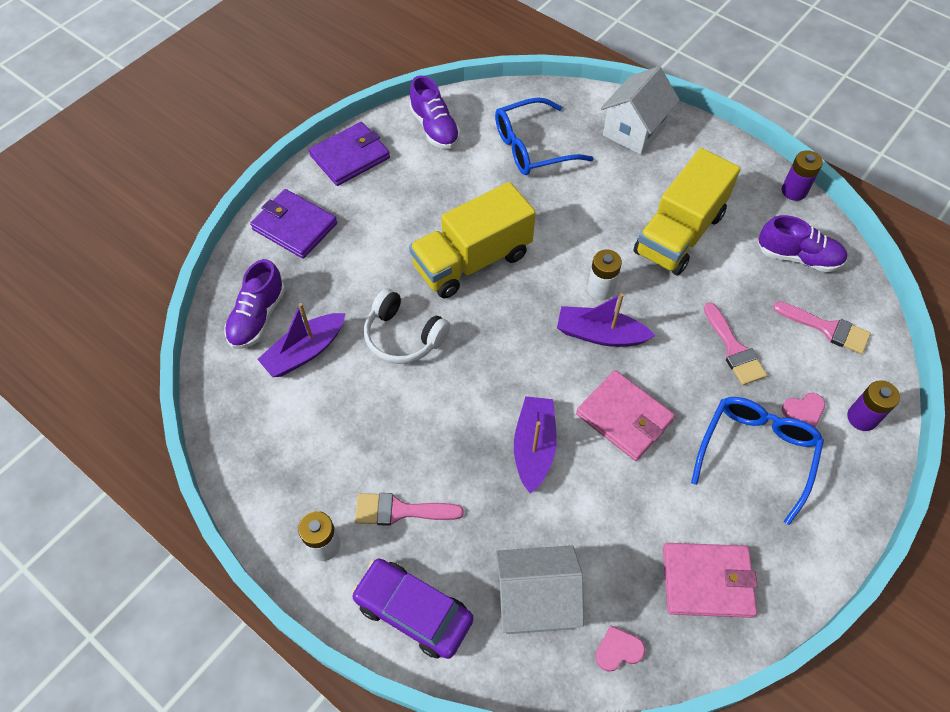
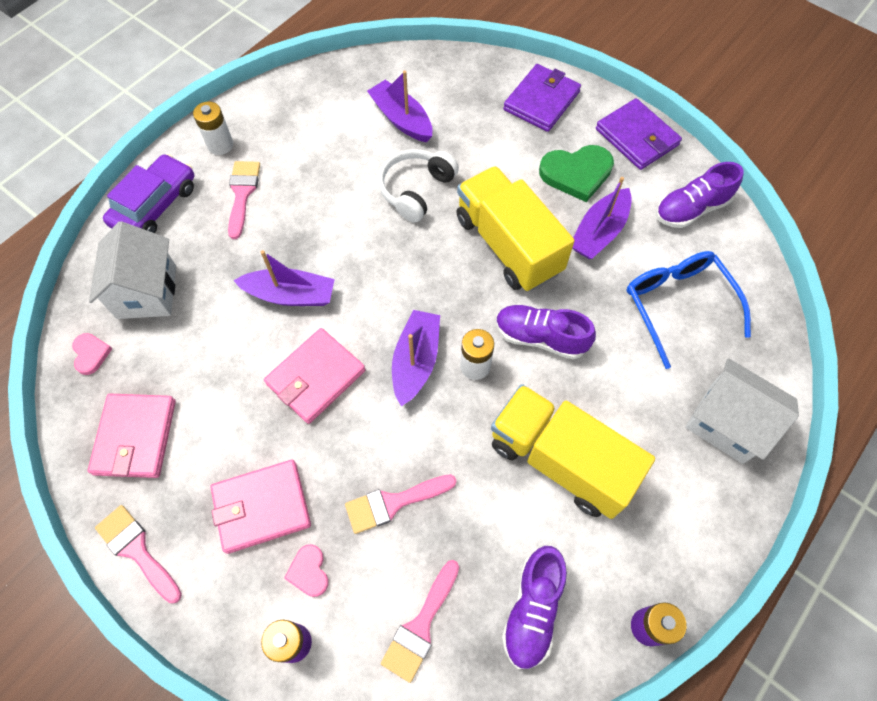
camera: 90 degrees right, 5 degrees up
purple shoe [224,259,285,349] -> purple shoe moved to [496,305,596,359]
blue glasses [691,397,824,525] -> pink wallet [210,460,311,554]
none -> pink brush [95,505,182,604]
none -> green heart [539,145,614,202]
none -> purple boat [572,177,632,259]

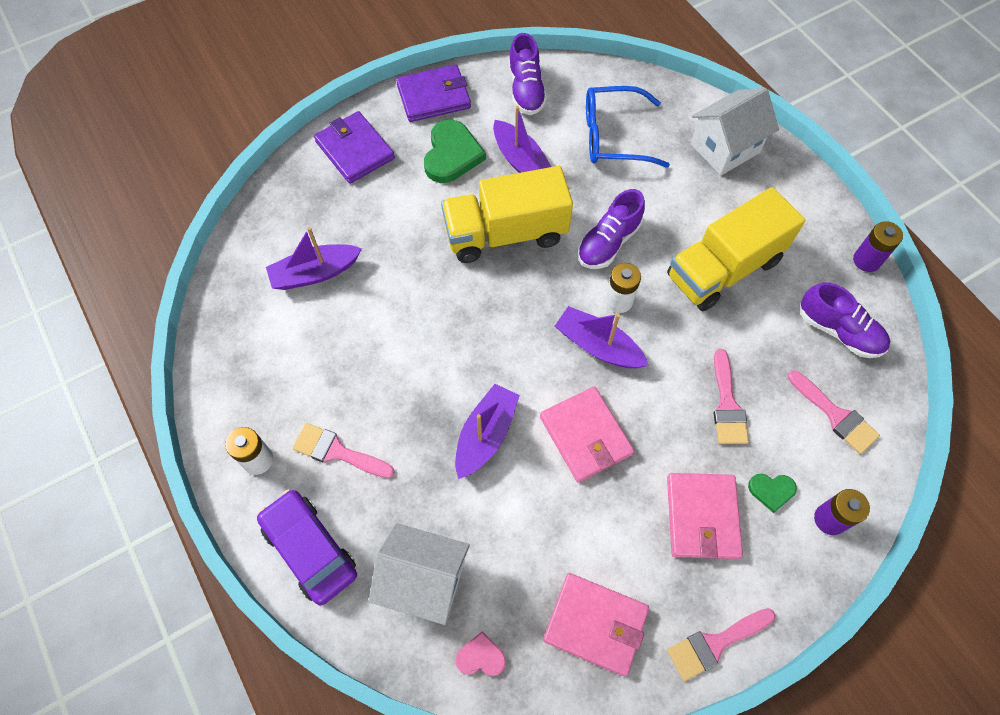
camera: 70 degrees left, 0 degrees up
pink heart [284,544,329,597] -> green heart [748,474,797,513]
white headphones [379,149,459,223] -> none

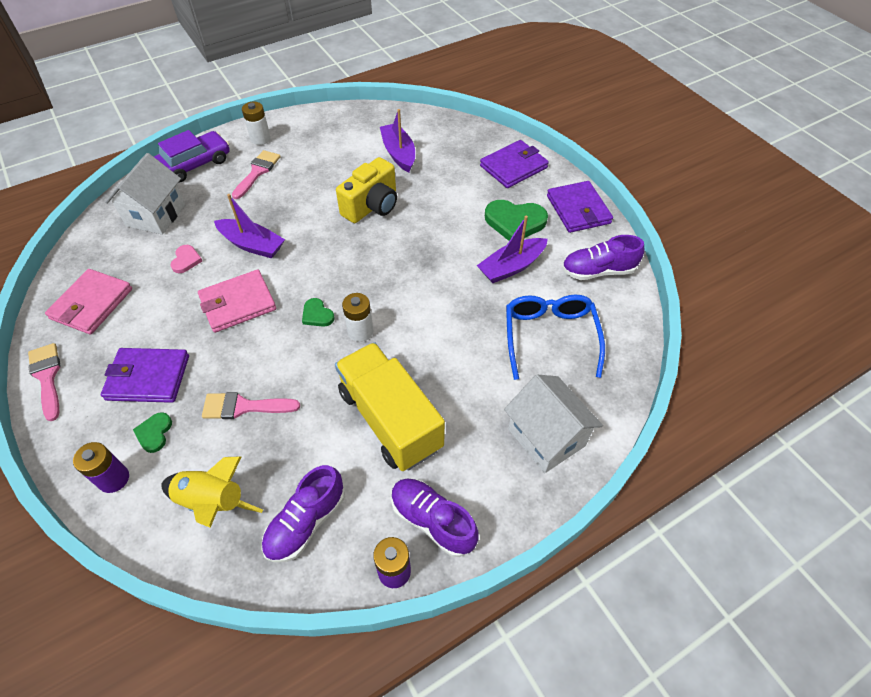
camera: 90 degrees right, 10 degrees down
yellow truck [441,166,573,263] -> none
pink heart [455,631,506,676] -> pink heart moved to [170,245,202,273]
purple boat [555,306,649,368] -> green heart [302,298,334,327]
purple shoe [577,189,645,269] -> purple shoe moved to [391,479,479,557]
pink wallet [667,473,743,559] -> purple wallet [101,348,189,403]
pink brush [788,371,880,454] -> yellow rocket [161,456,263,528]
none -> yellow camera [336,157,397,223]

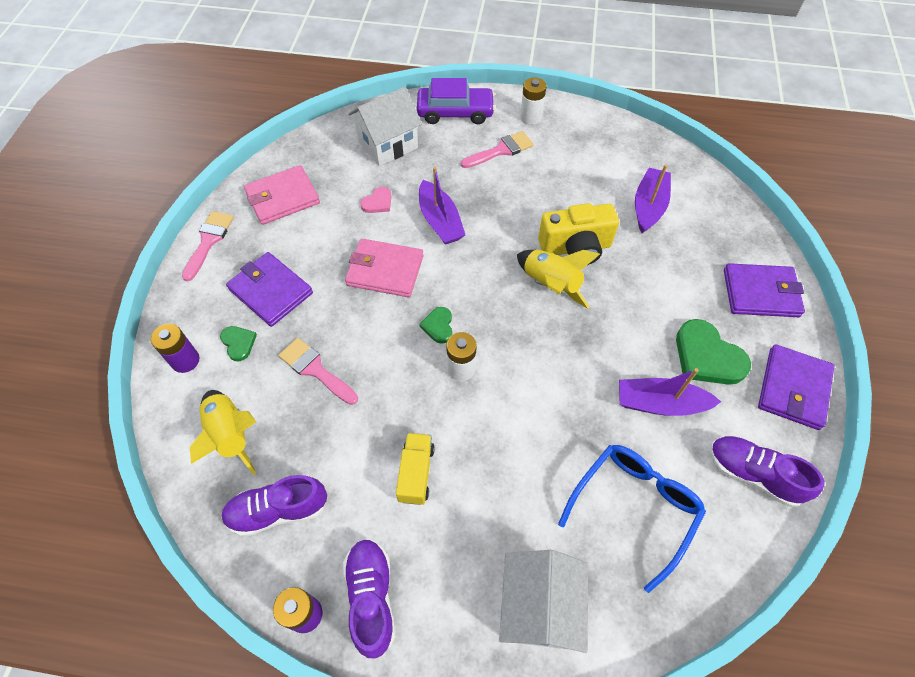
camera: 40 degrees right, 5 degrees up
green heart [133,412,172,453] -> green heart turned 105 degrees clockwise [220,326,257,361]
yellow truck [335,342,445,471] -> yellow truck [396,433,435,505], size x0.49
none -> yellow rocket [517,250,600,309]

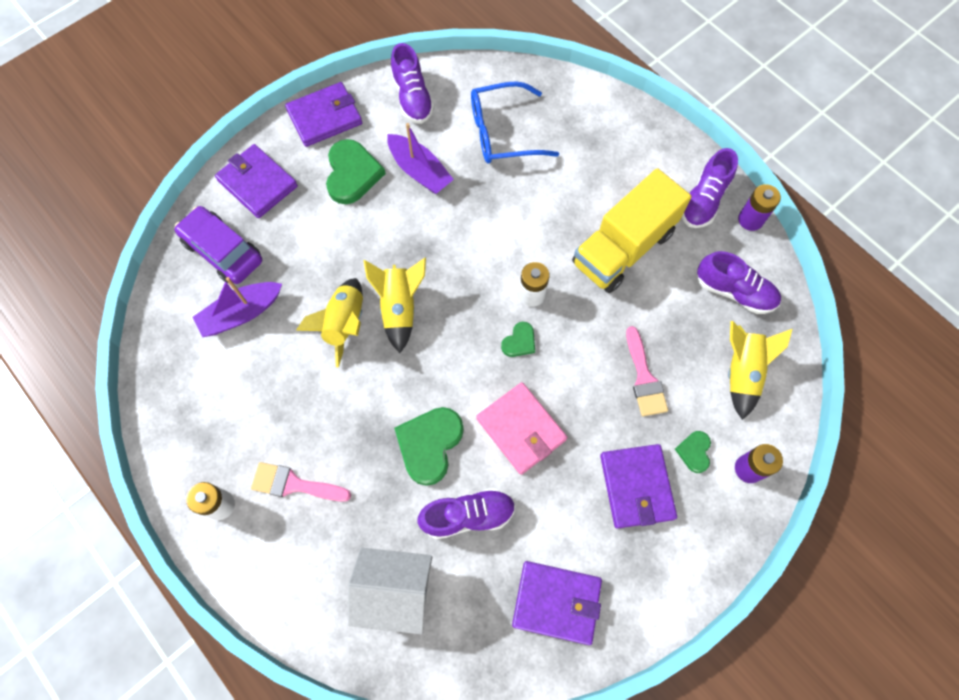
camera: 140 degrees left, 10 degrees up
pink brush [182,211,234,281] -> none
pink wallet [244,165,320,225] -> purple wallet [512,561,602,645]
pink heart [360,187,392,213] -> purple shoe [417,488,516,539]
yellow truck [396,433,435,505] -> yellow truck [572,168,692,293], size x2.02
purple car [417,78,495,124] -> purple car moved to [175,206,262,284]
purple boat [419,167,465,245] -> green heart [394,407,464,486]
white house [499,550,588,653] -> none
yellow camera [538,203,619,265] -> yellow rocket [296,278,363,367]

